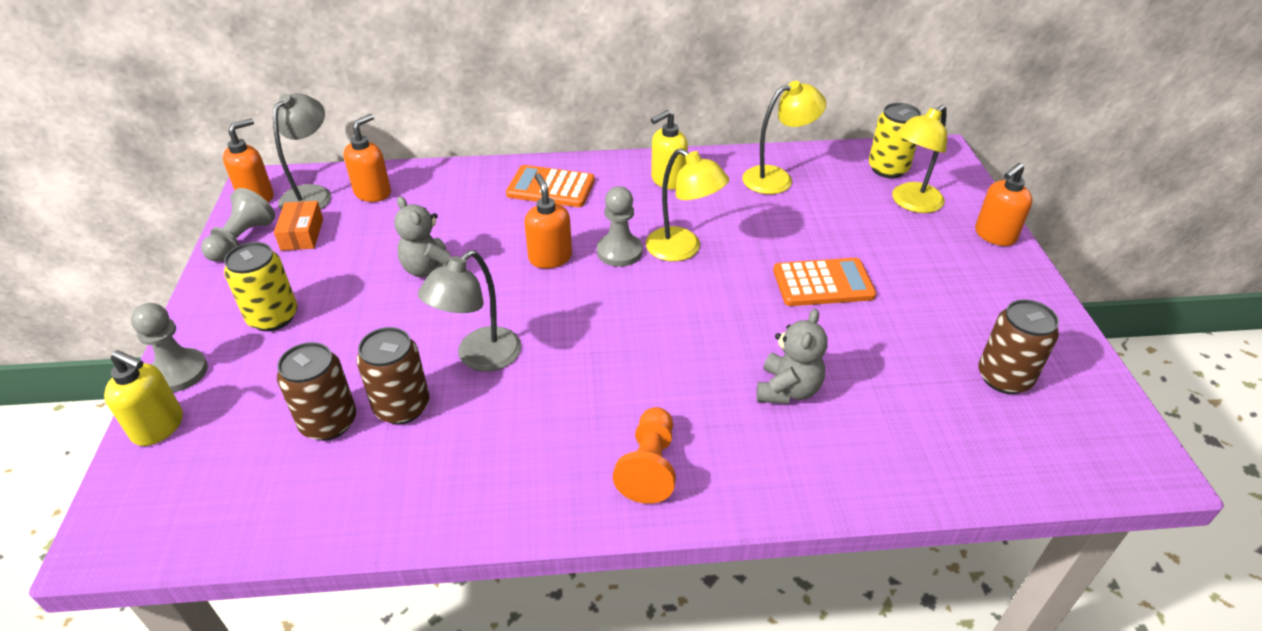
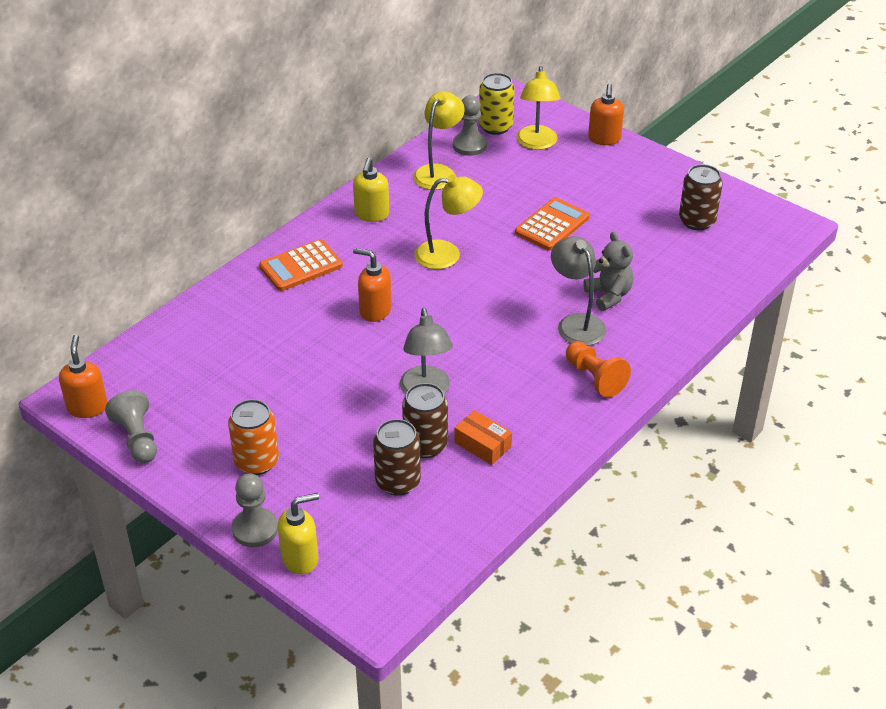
camera: 45 degrees left, 0 degrees up
yellow can [224,242,297,331] -> orange can [228,399,279,475]
grey lamp [273,93,331,211] -> grey lamp moved to [551,236,606,346]
orange box [274,201,323,251] -> orange box moved to [454,410,512,465]
orange soap dispenser [343,114,391,202] -> none
grey teddy bear [394,196,451,277] -> none
grey pawn [597,186,642,267] -> grey pawn moved to [453,95,487,156]

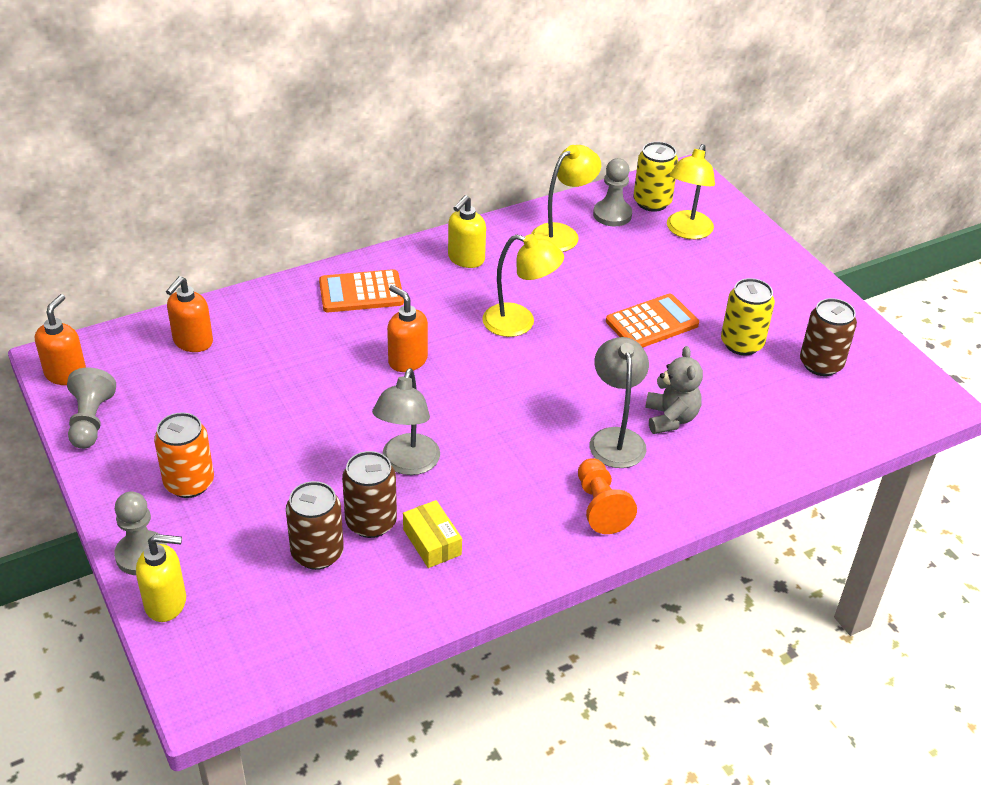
camera: 20 degrees right, 0 degrees up
orange box [454,410,512,465] -> yellow box [403,500,462,568]
orange soap dispenser [588,84,624,145] -> orange soap dispenser moved to [166,276,213,352]
none -> yellow can [721,278,775,355]

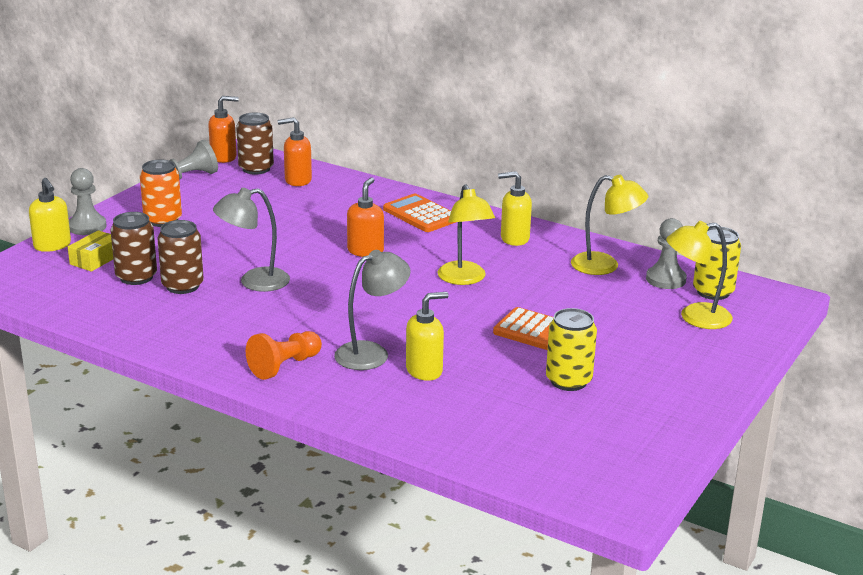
camera: 60 degrees right, 15 degrees down
yellow box [403,500,462,568] -> yellow box moved to [68,230,113,272]
grey teddy bear [645,346,703,434] -> yellow soap dispenser [406,292,449,381]
brown can [800,298,857,376] -> brown can moved to [236,113,274,175]

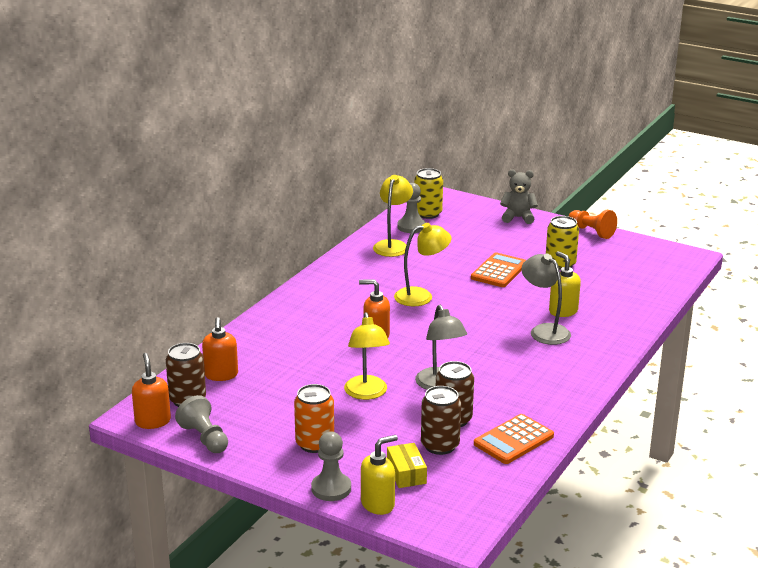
camera: 90 degrees left, 0 degrees up
yellow box [68,230,113,272] -> yellow box turned 45 degrees clockwise [387,443,427,488]
orange pawn [246,331,322,380] -> orange pawn moved to [568,210,617,239]
orange calculator [383,194,456,232] -> orange calculator moved to [474,414,554,464]
yellow soap dispenser [498,171,532,246] -> none
yellow lamp [666,221,733,329] -> yellow lamp moved to [344,312,390,400]
none -> grey teddy bear [500,169,538,224]

